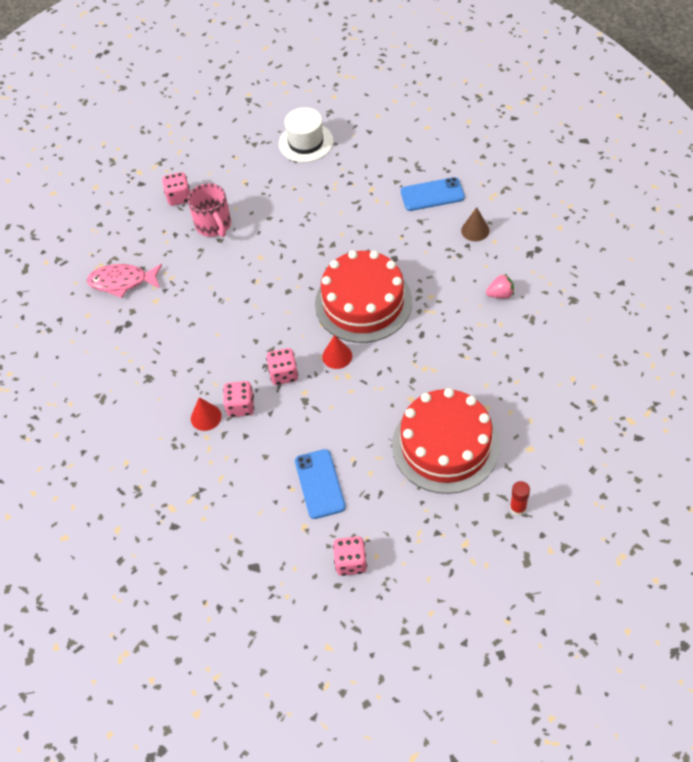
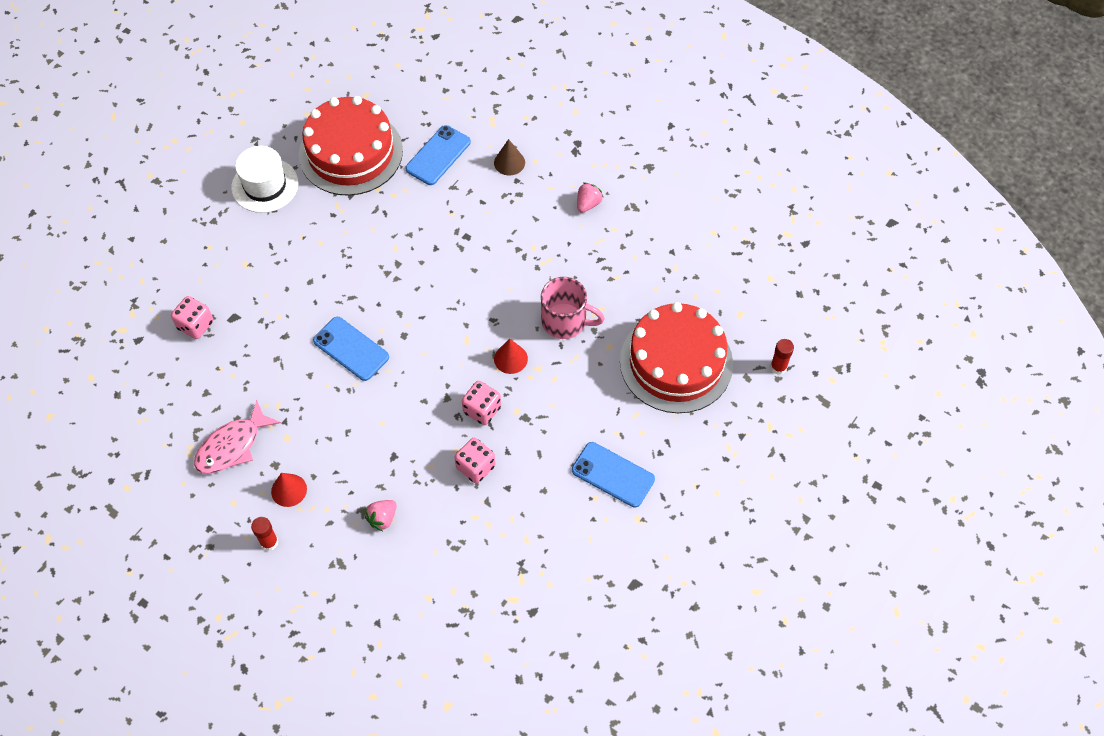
camera: 50 degrees left, 5 degrees up
pink mug [188,183,231,237] -> pink mug moved to [541,277,605,339]
red cone [191,397,222,431] -> red cone moved to [271,473,307,507]
red cake [315,250,412,343] -> red cake moved to [299,96,403,196]
pink dice [333,537,367,576] -> none
none -> red glue stick [251,517,278,551]
none -> blue phone [313,317,389,381]
none -> pink strawberry [365,500,397,531]

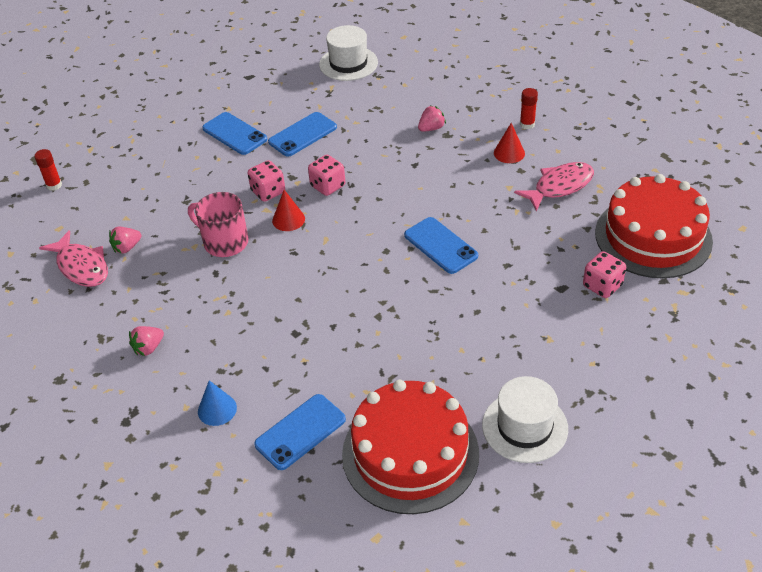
camera: 165 degrees left, 15 degrees down
pink dice [454,438,495,483] -> pink dice moved to [248,160,285,202]
brown cone [494,139,525,176] -> blue cone [198,380,237,426]
red cake [620,302,733,413] -> red cake moved to [595,174,713,278]
none -> pink fish [39,230,108,287]
none -> pink strawberry [109,227,141,254]
none -> blue phone [268,112,337,157]
none -> white hat [319,25,378,81]

